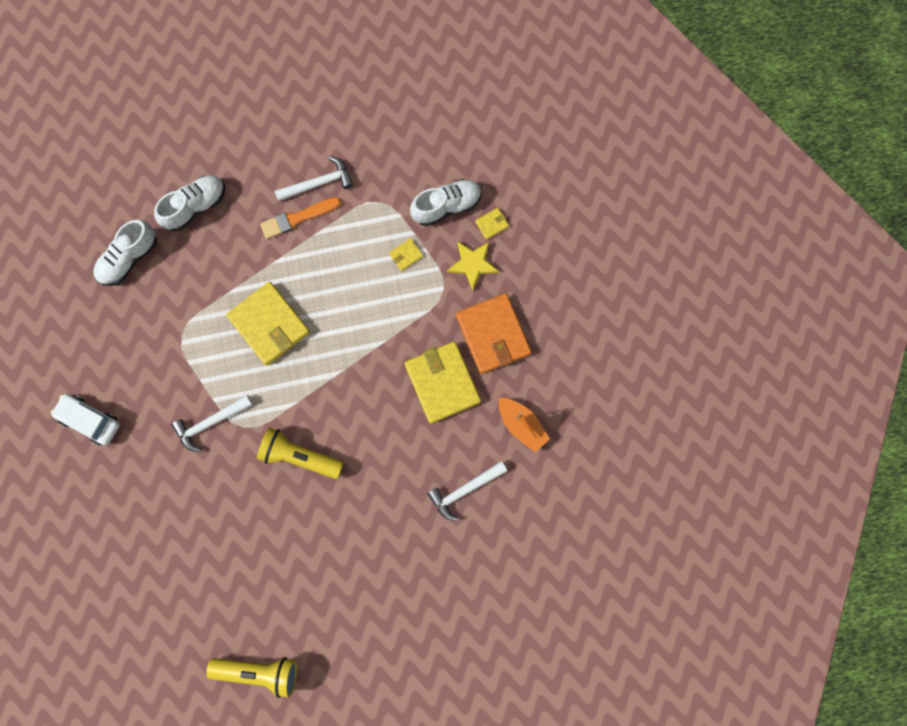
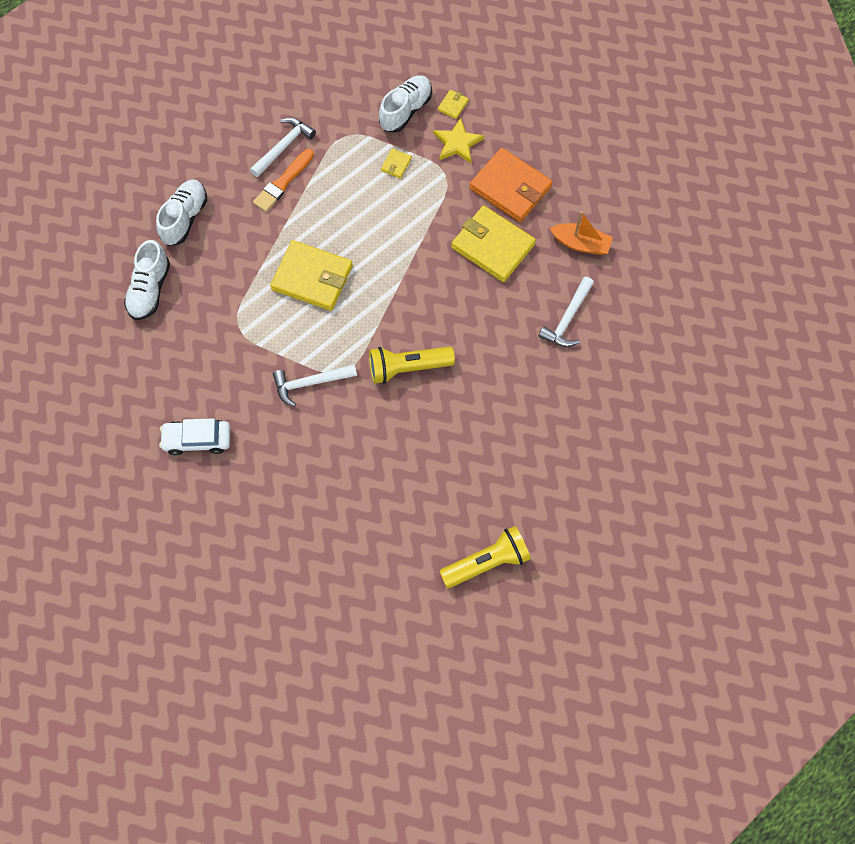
camera: 30 degrees left, 10 degrees down
white hammer [171,395,253,452] -> white hammer turned 45 degrees clockwise [273,364,357,407]

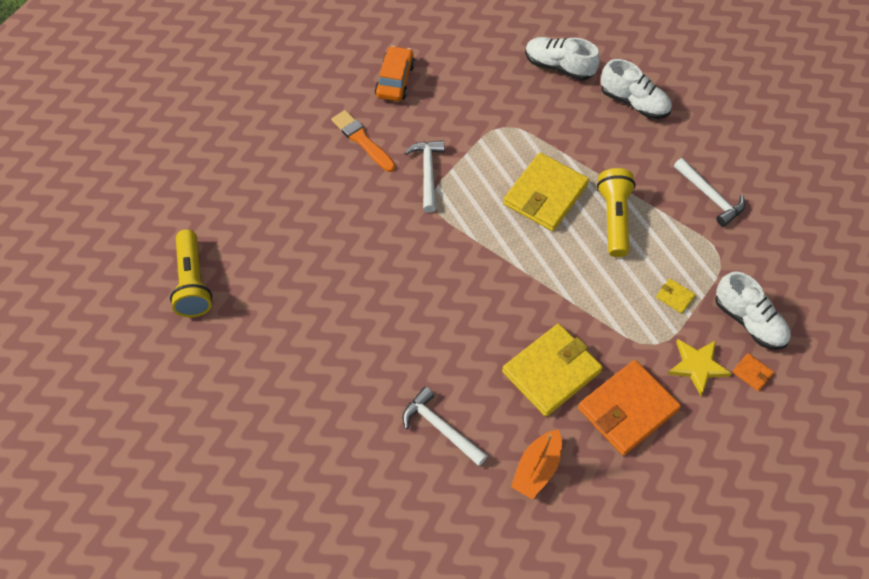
camera: 100 degrees right, 10 degrees down
white car [159,418,230,456] -> orange car [375,46,415,101]
orange brush [253,149,314,212] -> orange brush moved to [331,110,395,172]
yellow flashlight [369,347,455,384] -> yellow flashlight moved to [597,168,636,257]
yellow wallet [438,90,469,119] -> orange wallet [732,353,774,392]

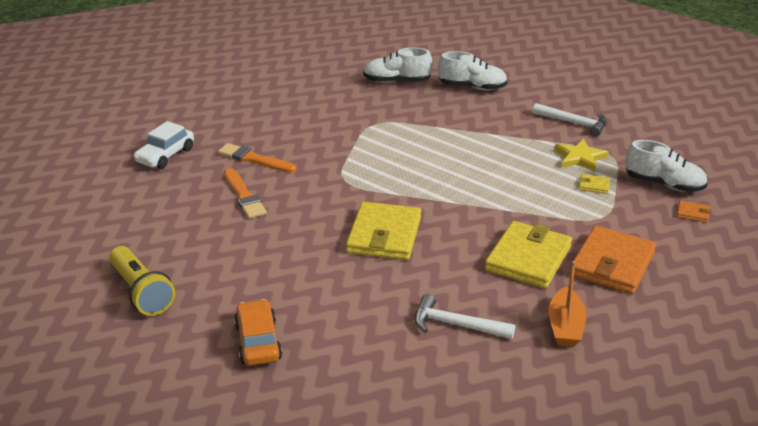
camera: 20 degrees left, 25 degrees down
orange car [375,46,415,101] -> orange car moved to [234,299,282,366]
white hammer [405,140,444,213] -> none
yellow wallet [503,152,589,231] -> yellow wallet moved to [346,201,421,260]
yellow flashlight [597,168,636,257] -> none
yellow star [668,339,732,396] -> yellow star moved to [554,139,609,172]
none -> white car [133,121,194,169]
none -> orange brush [224,168,267,219]

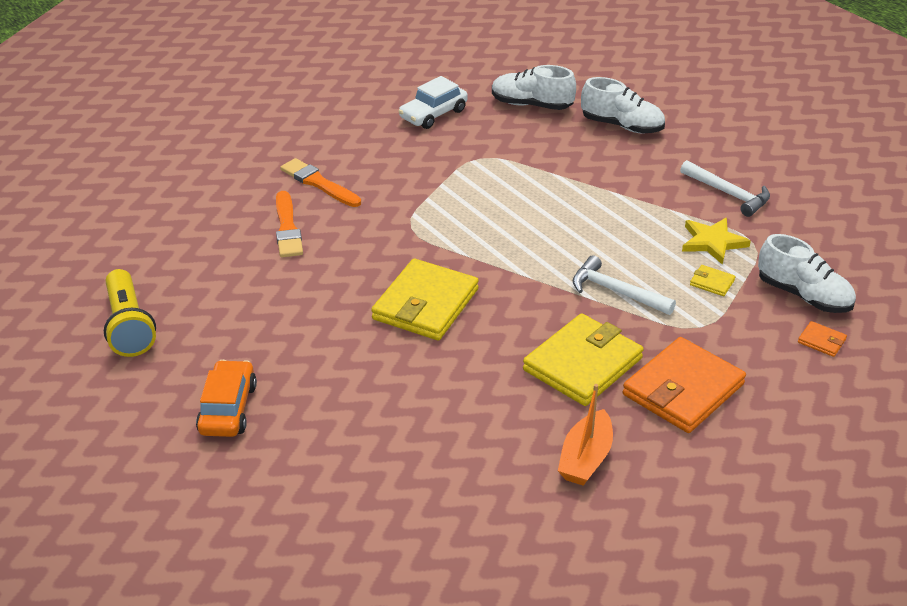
camera: 15 degrees right, 5 degrees up
white car [133,121,194,169] -> white car moved to [398,76,468,129]
white hammer [415,294,515,339] -> white hammer moved to [573,255,676,315]

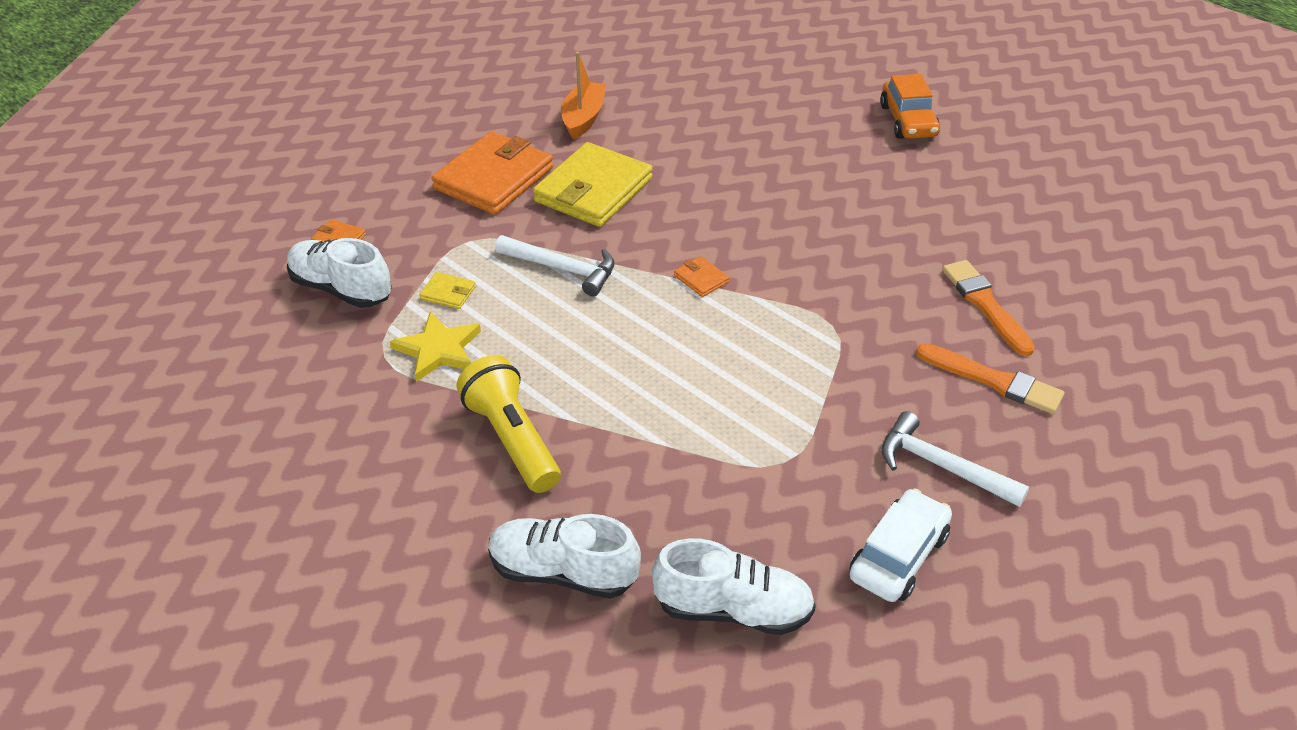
camera: 170 degrees right, 5 degrees up
yellow flashlight [104,269,156,357] -> yellow flashlight moved to [456,355,561,493]
yellow wallet [371,259,479,340] -> none
white hammer [680,160,770,217] -> white hammer moved to [881,411,1029,507]
none -> orange wallet [674,256,729,297]

